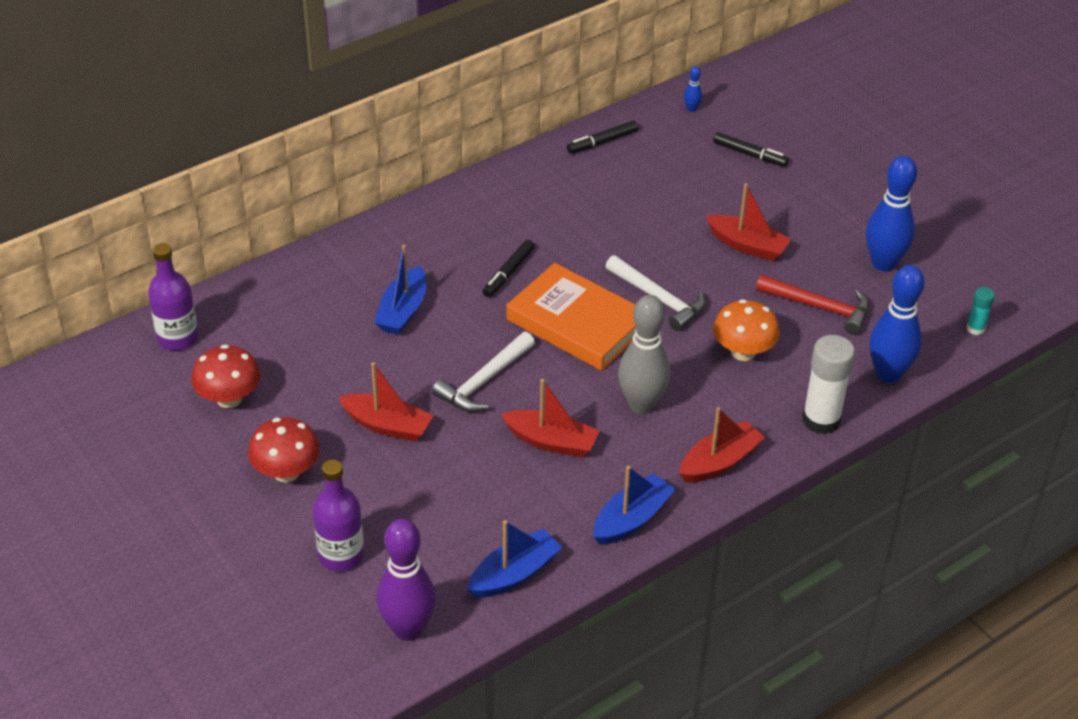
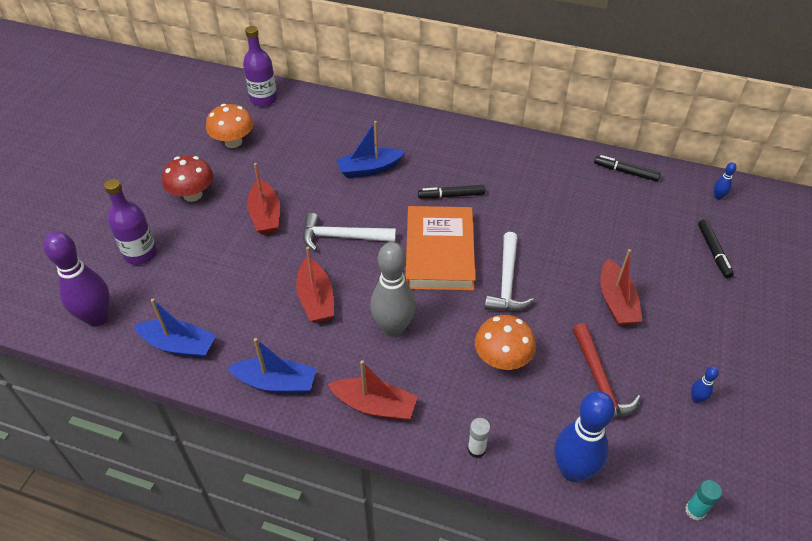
camera: 55 degrees right, 5 degrees up
red mushroom [191,345,261,408] -> orange mushroom [206,104,254,148]
white glue stick [803,335,855,434] -> white glue stick [468,418,490,458], size x0.51
blue bowling pin [866,156,917,271] -> blue bowling pin [691,366,719,403], size x0.42

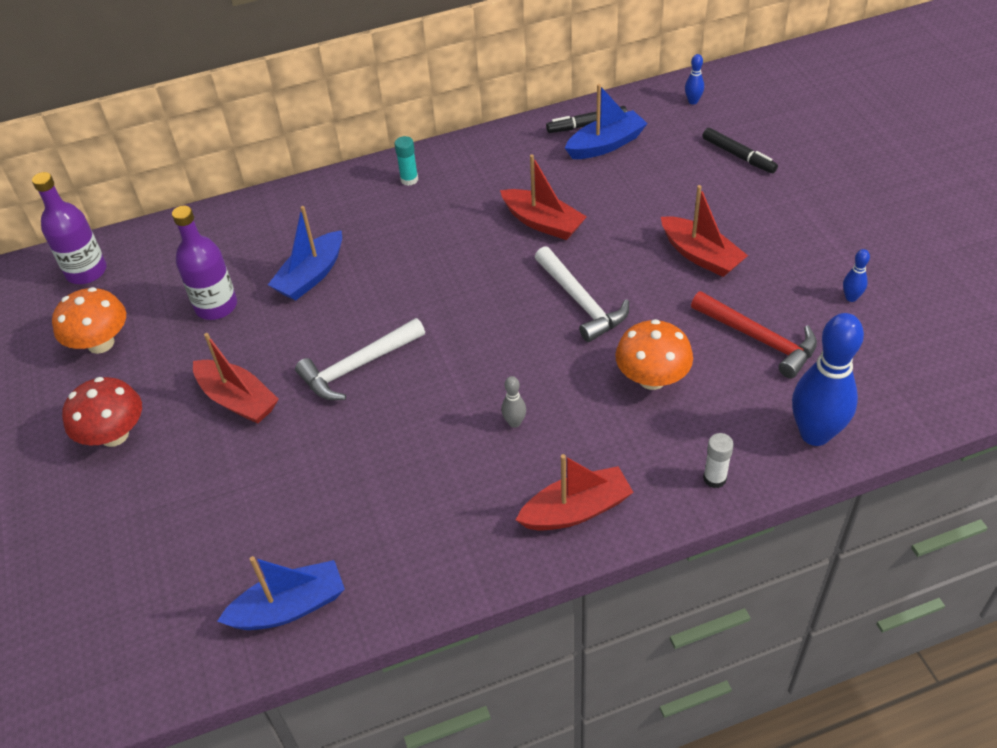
camera: 35 degrees left, 0 degrees up
purple bowling pin [44,231,110,327] -> none
purple bottle [104,179,157,265] -> purple bottle moved to [172,205,237,320]
blue boat [227,338,316,394] -> blue boat moved to [565,84,648,159]
red boat [296,247,334,323] -> red boat moved to [500,154,587,240]
grey bowling pin [370,242,416,337] -> grey bowling pin [501,376,526,428], size x0.42
orange book [405,206,476,291] -> none
black marker [418,185,486,199] -> none
turquoise glue stick [685,480,722,521] -> turquoise glue stick moved to [395,136,418,186]

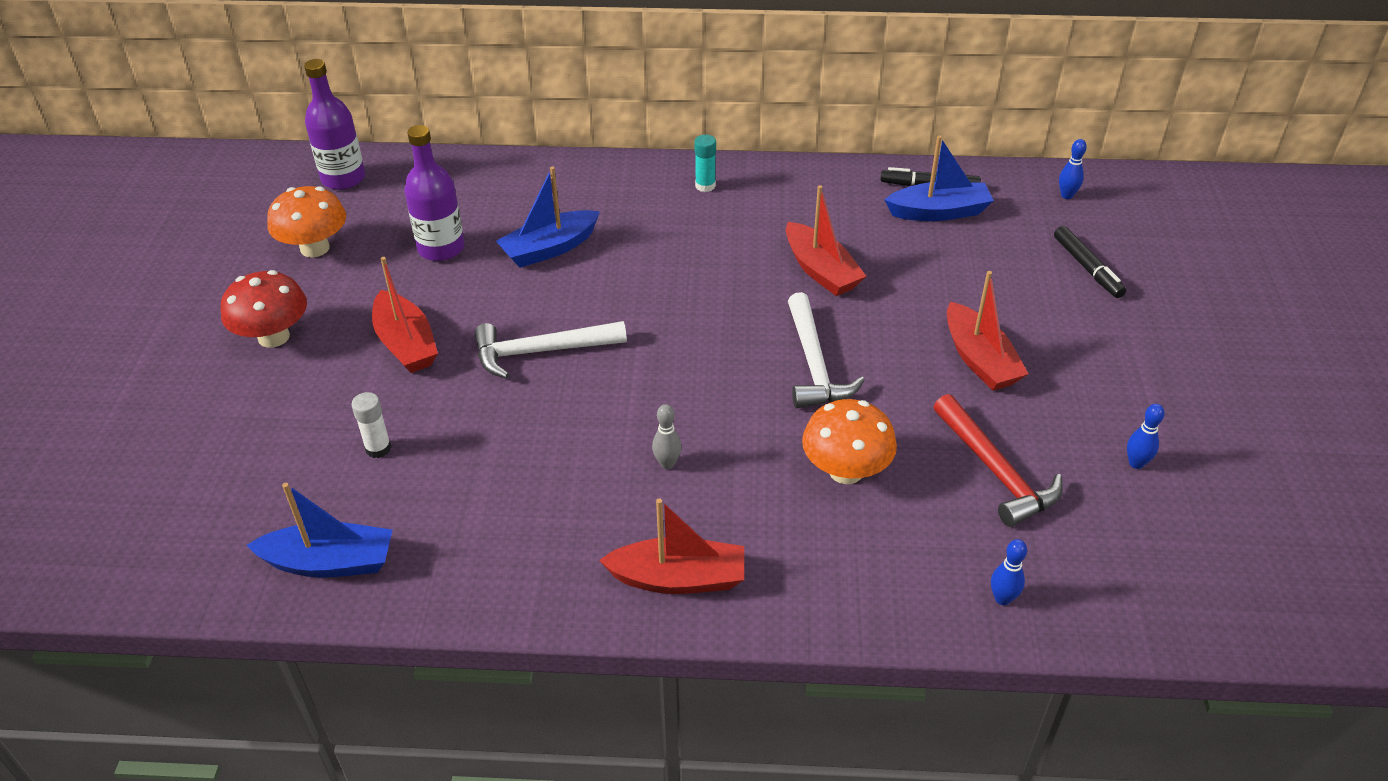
camera: 20 degrees right, 5 degrees down
white glue stick [703,433,734,488] -> white glue stick moved to [351,392,391,458]
blue bowling pin [792,313,864,446] -> blue bowling pin [991,539,1027,605], size x0.42

